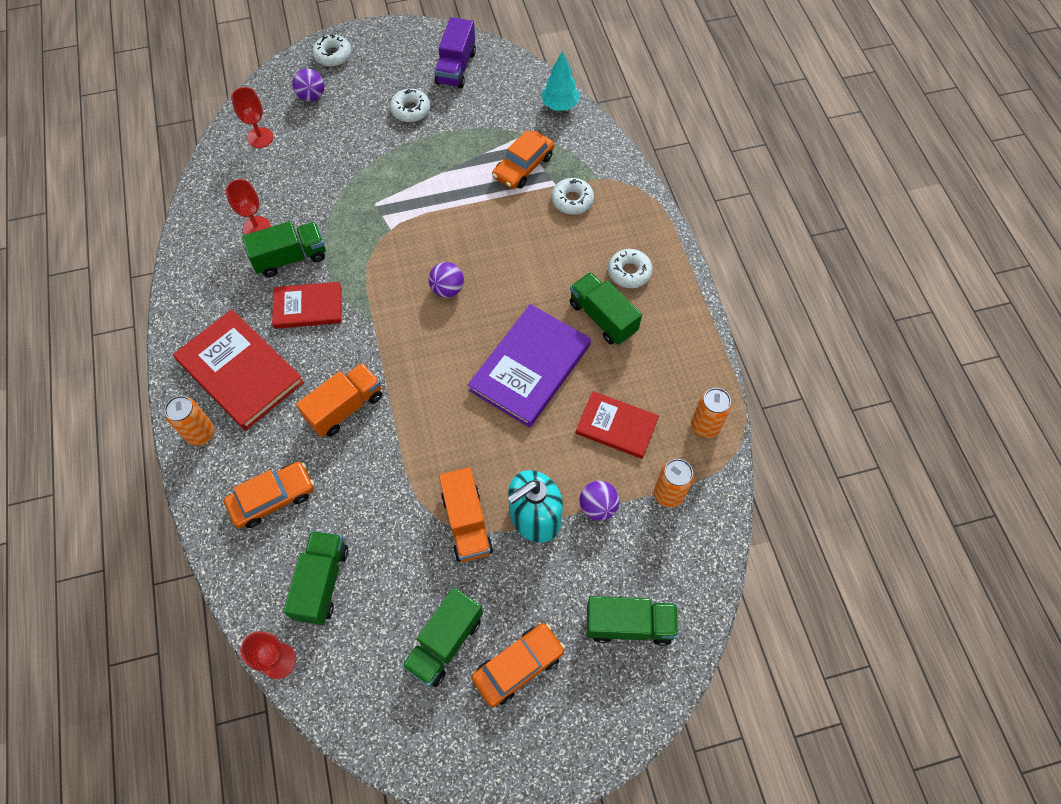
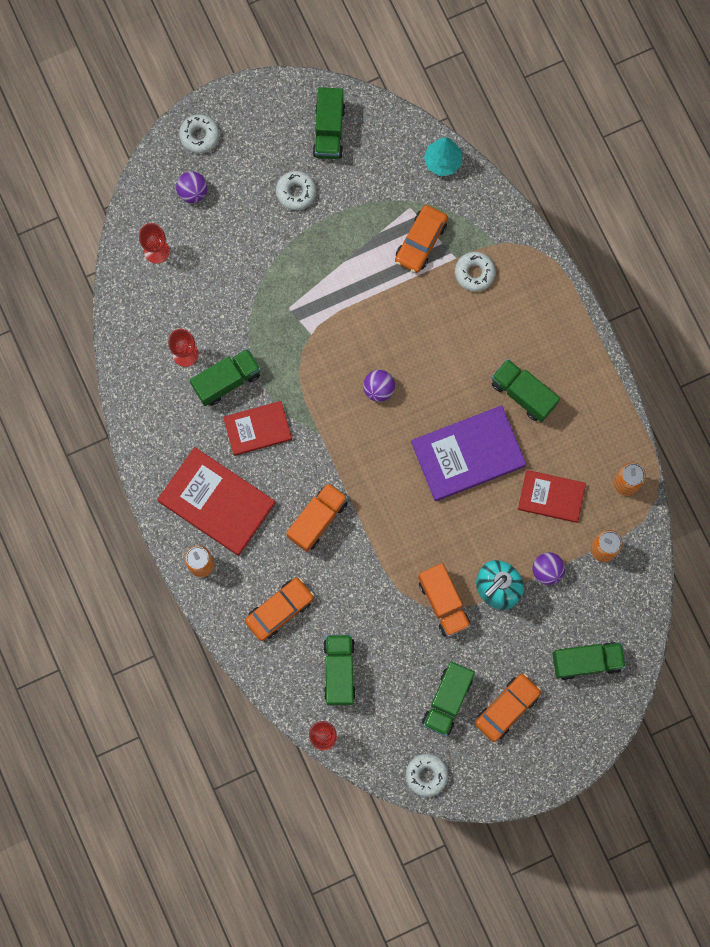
camera: 10 degrees left, 15 degrees up
purple truck [434,17,476,88] -> green truck [313,87,345,159]
purple book [468,304,591,428] -> purple book turned 45 degrees clockwise [411,405,526,501]
white donut [608,249,653,288] -> white donut moved to [406,753,448,797]

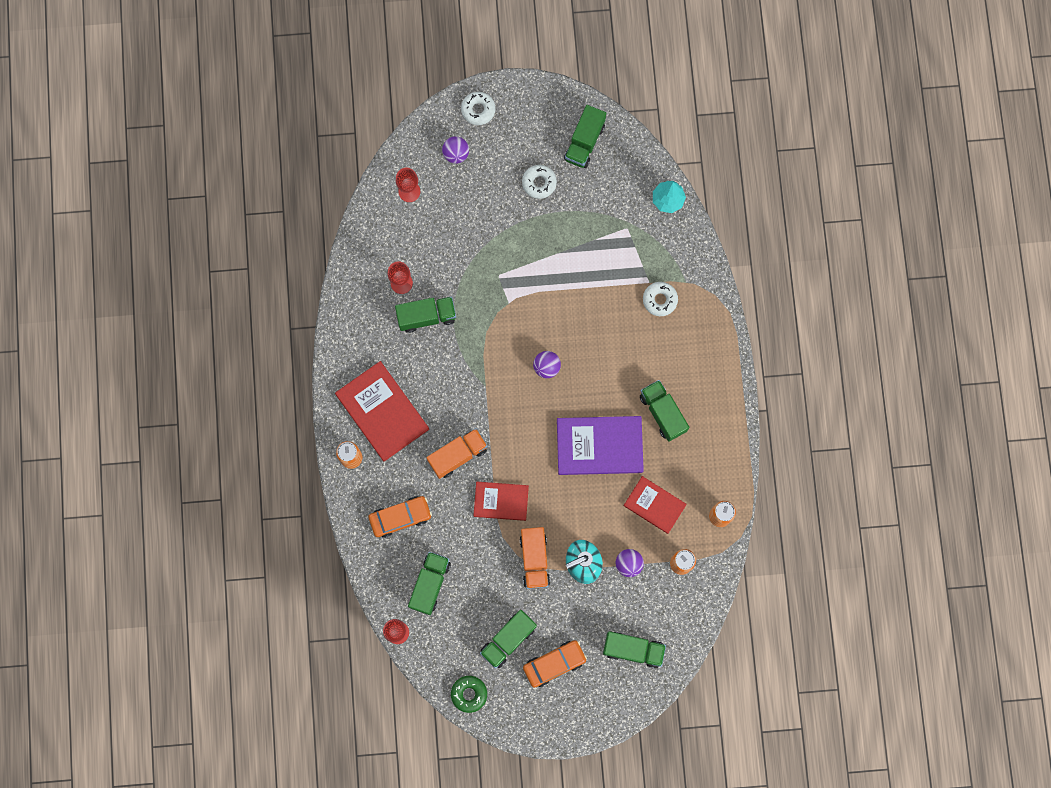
camera: 20 degrees right, 0 degrees up
red book [223,401,292,456] -> red book moved to [473,482,529,521]
orange car [395,205,448,273] -> none
white donut [406,753,448,797] -> green donut [451,676,487,713]

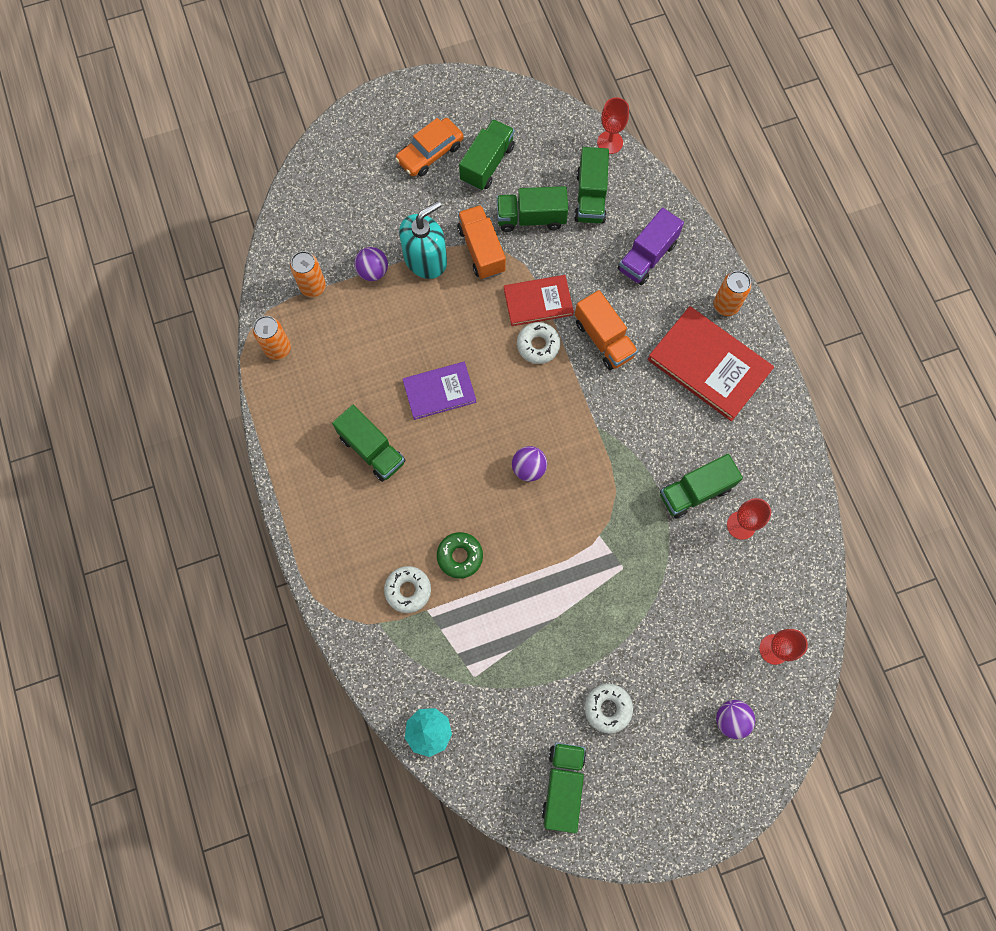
camera: 165 degrees right, 5 degrees down
orange car [368,496,432,538] -> purple truck [618,208,684,285]
orange truck [427,428,488,479] -> orange truck turned 75 degrees counterclockwise [575,290,638,370]
green donut [451,676,487,713] -> green donut moved to [437,532,483,579]
white donut [461,92,496,125] -> white donut moved to [517,322,561,364]
purple book [557,416,644,475] -> purple book [402,362,476,420], size x0.62
green truck [603,631,666,669] -> green truck moved to [497,186,568,232]
red book [624,476,687,534] -> none

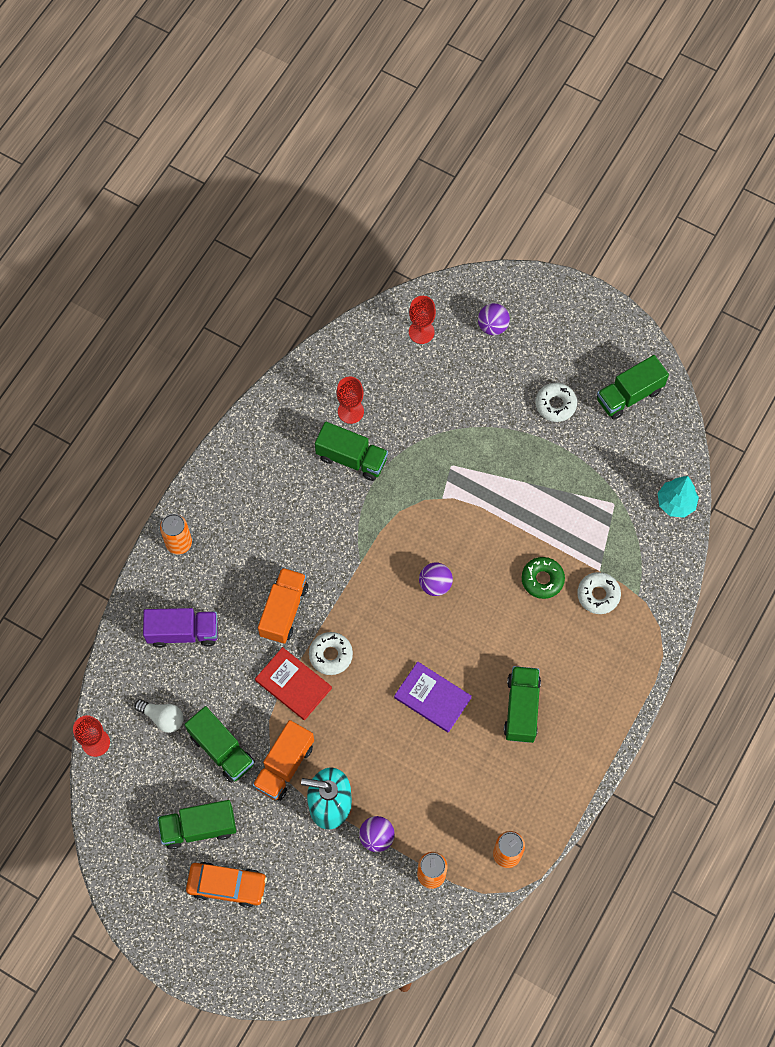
camera: 130 degrees left, 5 degrees down
green truck [574,147,609,224] -> white light bulb [134,699,184,733]
red book [647,306,774,421] -> none

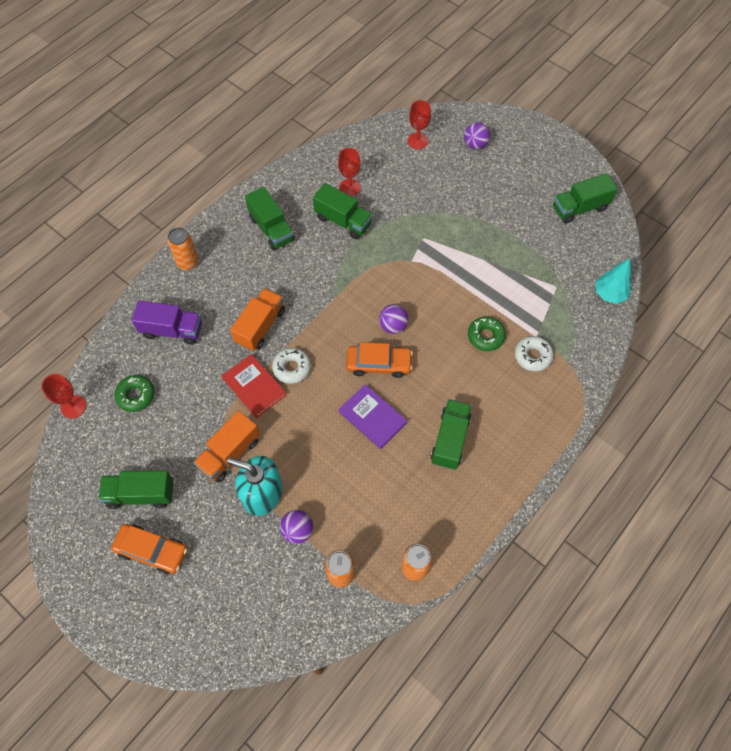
camera: 10 degrees right, 5 degrees down
white light bulb [134,699,184,733] -> green donut [114,375,155,412]
green truck [184,706,255,783] -> green truck moved to [245,187,295,250]
white donut [535,383,577,422] -> none
none -> orange car [346,342,413,378]

